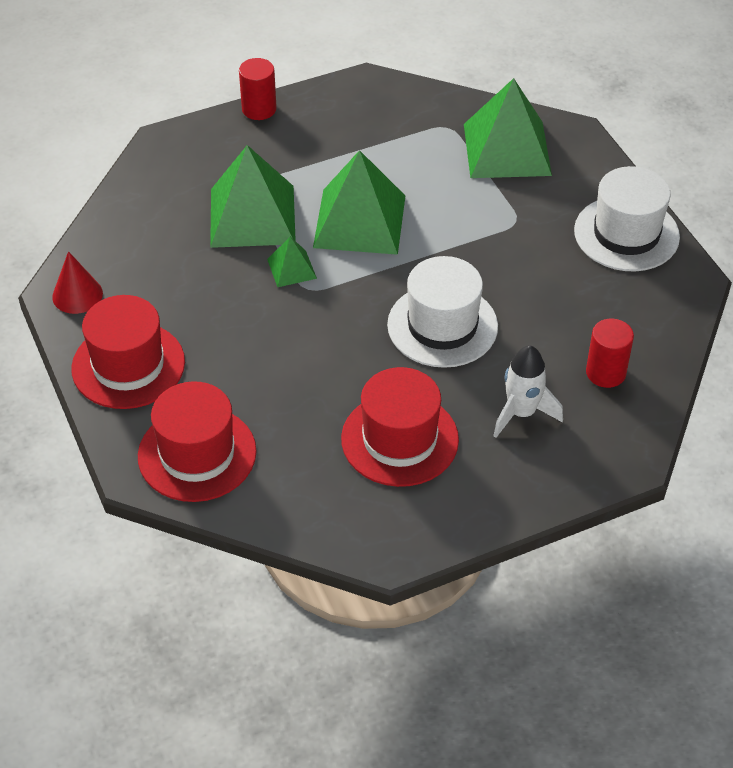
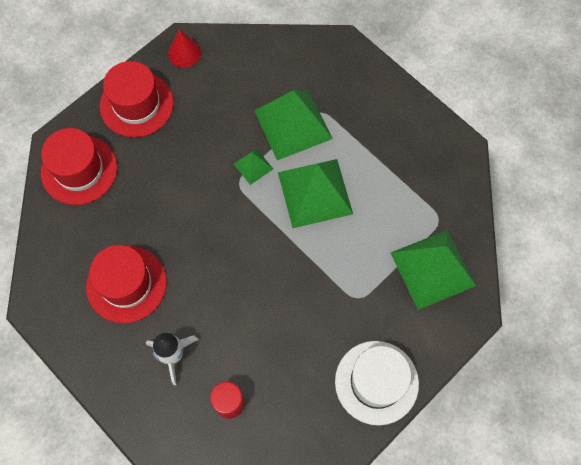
camera: 70 degrees right, 20 degrees up
red cylinder [239,58,277,120] -> none
white hat [387,256,498,368] -> none

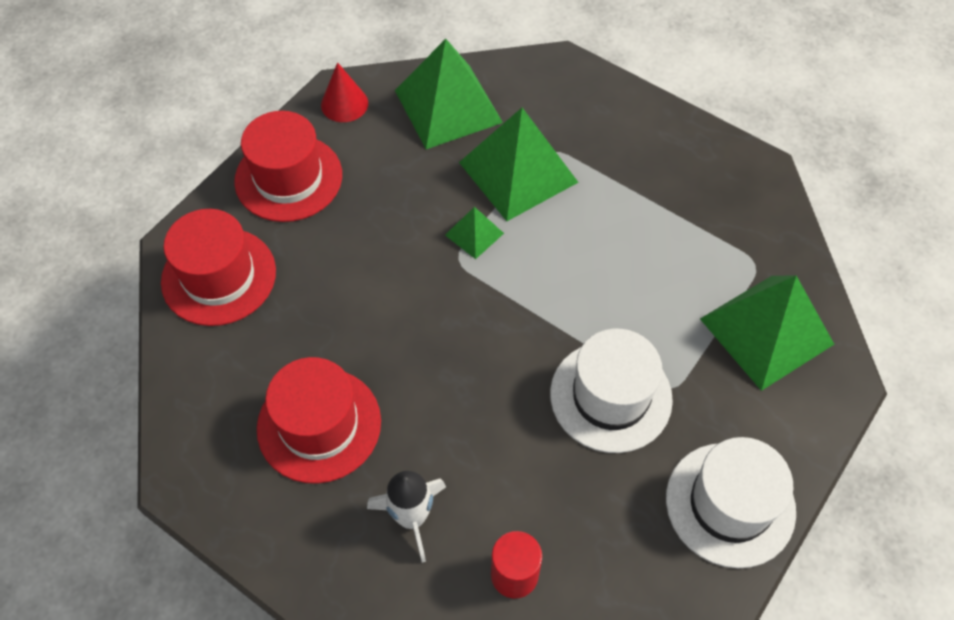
camera: 10 degrees left, 10 degrees down
green pyramid [278,159,353,228] -> green pyramid moved to [395,39,503,149]
none -> white hat [550,329,673,453]

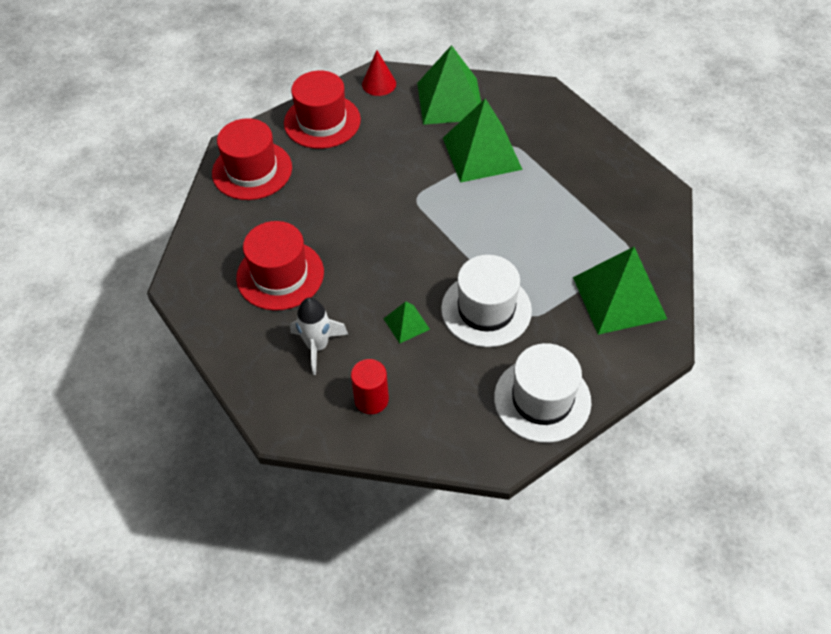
camera: 20 degrees right, 5 degrees down
green pyramid [445,207,504,259] -> green pyramid moved to [384,301,430,344]

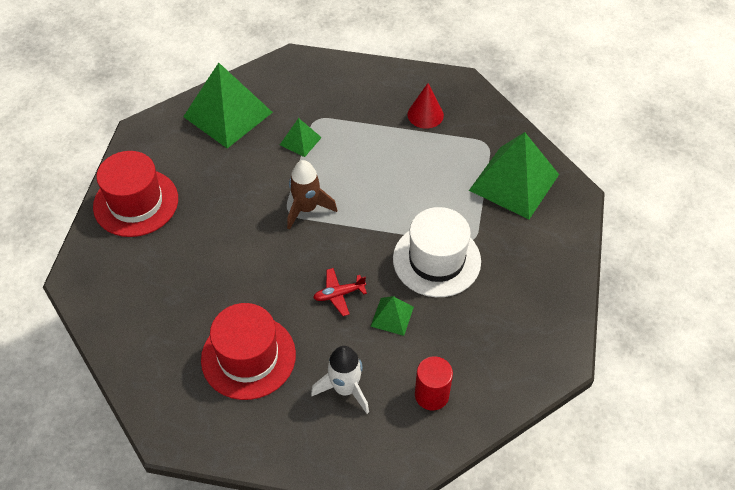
camera: 45 degrees left, 0 degrees up
red hat [212,118,292,200] -> none
red cone [362,50,396,96] -> red cone moved to [407,83,444,128]
green pyramid [443,98,523,183] -> green pyramid [280,118,322,157], size x0.47
white hat [494,343,592,443] -> none
none -> brown rocket [287,160,337,230]
none -> red plane [313,268,367,316]

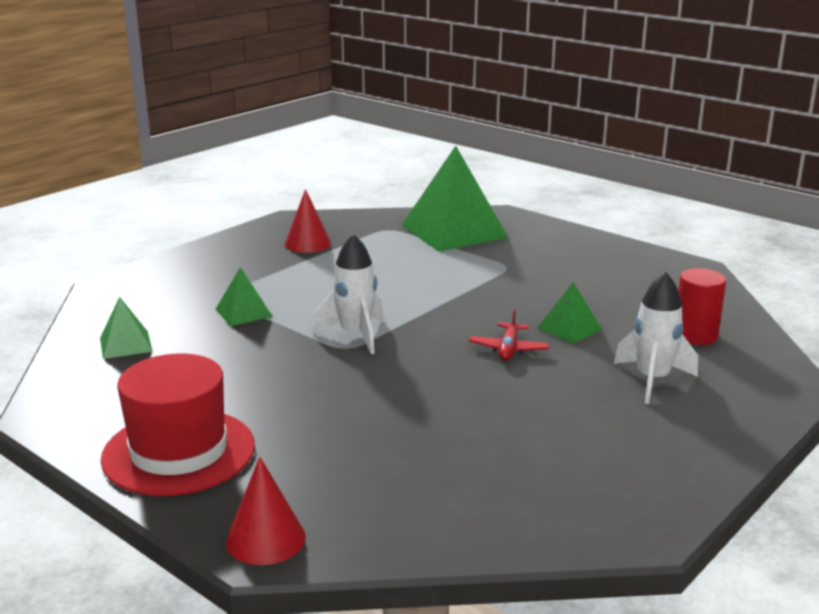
camera: 60 degrees left, 30 degrees down
green pyramid [183,63,273,148] -> green pyramid [100,296,153,359], size x0.47
red hat [201,303,296,400] -> none
brown rocket [287,160,337,230] -> white rocket [312,234,383,354]
white hat [393,207,481,297] -> none
none -> red cone [226,457,306,565]

